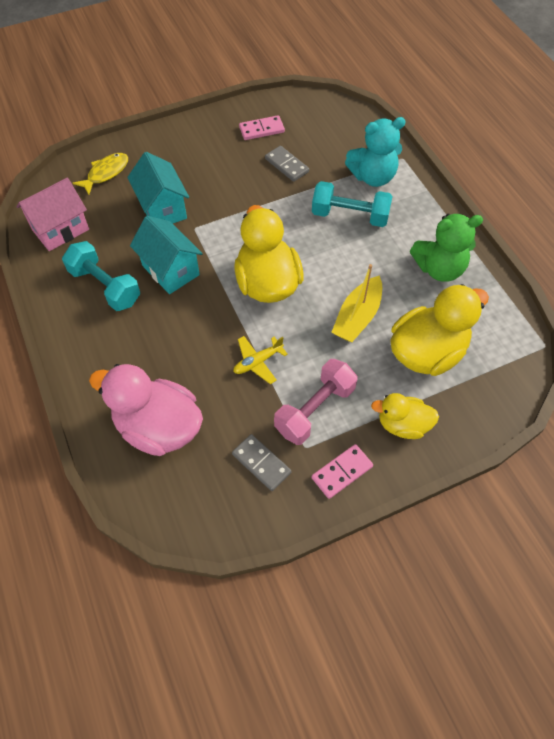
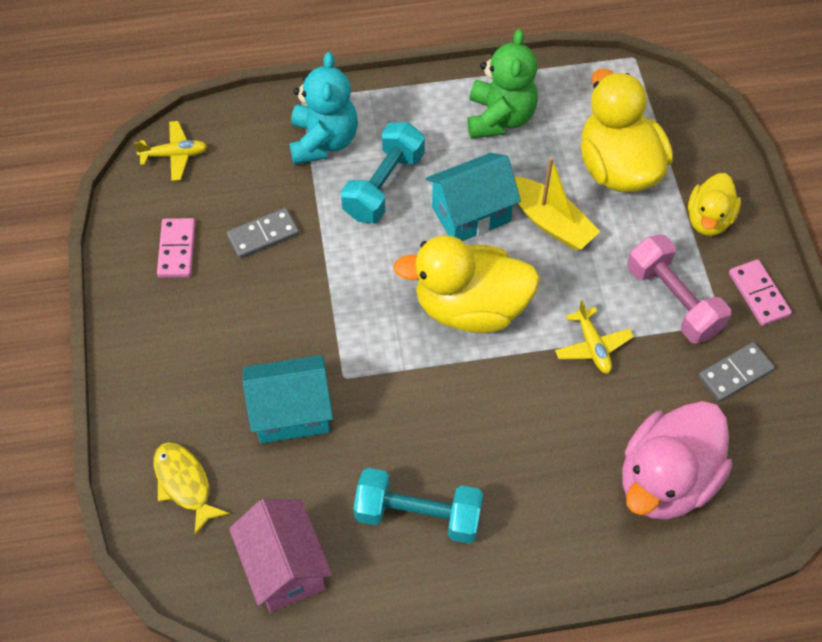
camera: 75 degrees left, 0 degrees up
turquoise dumbbell [62,241,140,311] -> turquoise dumbbell turned 45 degrees clockwise [353,468,483,544]
turquoise house [130,216,203,294] -> turquoise house moved to [426,153,521,241]
none -> yellow plane [134,121,208,181]

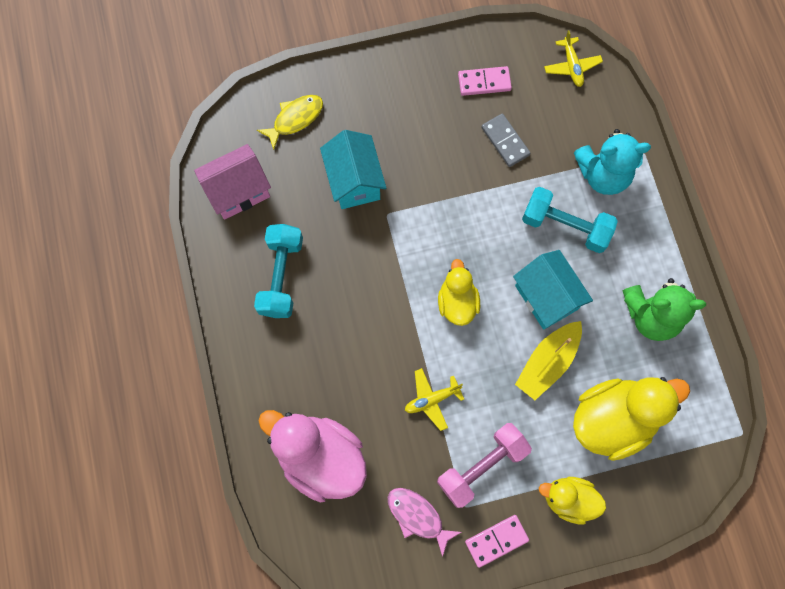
camera: 85 degrees right, 15 degrees up
yellow duck [393,235,540,333] -> yellow duck [438,259,480,326], size x0.58
grey domino [698,342,775,402] -> pink fish [388,488,461,557]

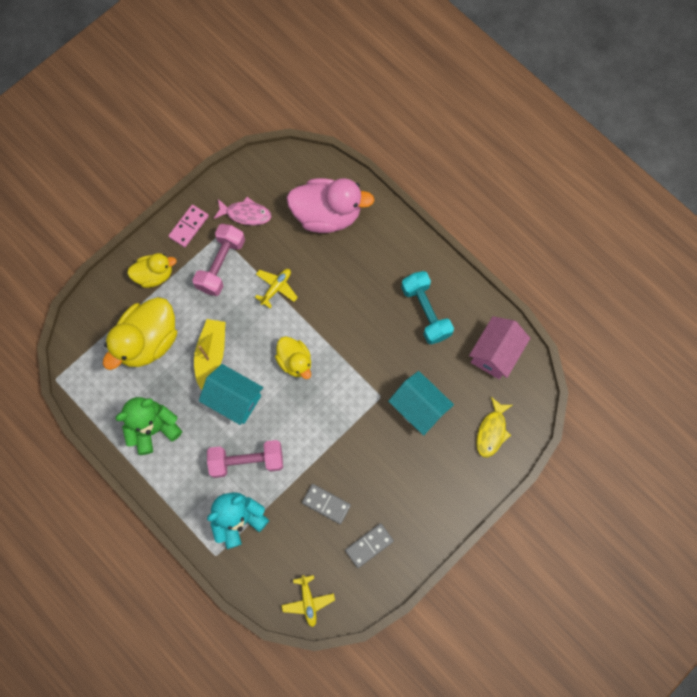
camera: 150 degrees right, 0 degrees up
pink domino [458,66,512,96] -> grey domino [345,523,394,568]
turquoise dumbbell [522,187,618,253] -> pink dumbbell [207,440,283,478]
yellow plane [544,30,603,87] -> yellow plane turned 150 degrees counterclockwise [281,575,335,627]

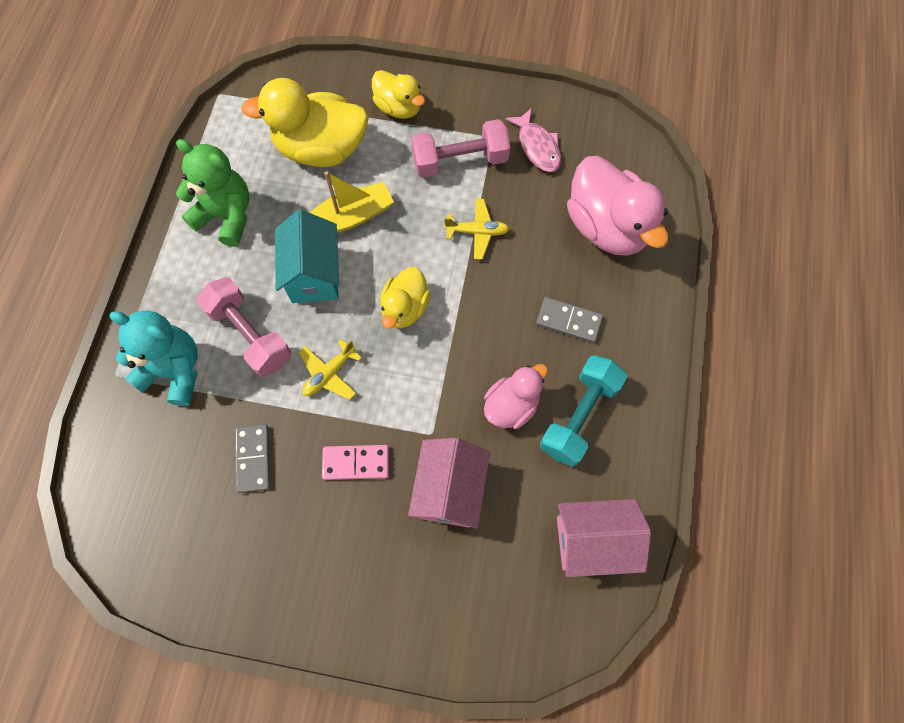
camera: 55 degrees right, 5 degrees down
pink domino [168,205,209,247] -> pink domino moved to [322,445,389,480]
yellow plane [281,575,335,627] -> yellow plane moved to [299,339,362,400]
grey domino [345,523,394,568] -> grey domino moved to [536,297,603,343]
turquoise house [388,371,454,436] -> pink house [408,438,490,529]
yellow fish [476,397,512,458] -> none
none -> pink duck [484,364,548,429]

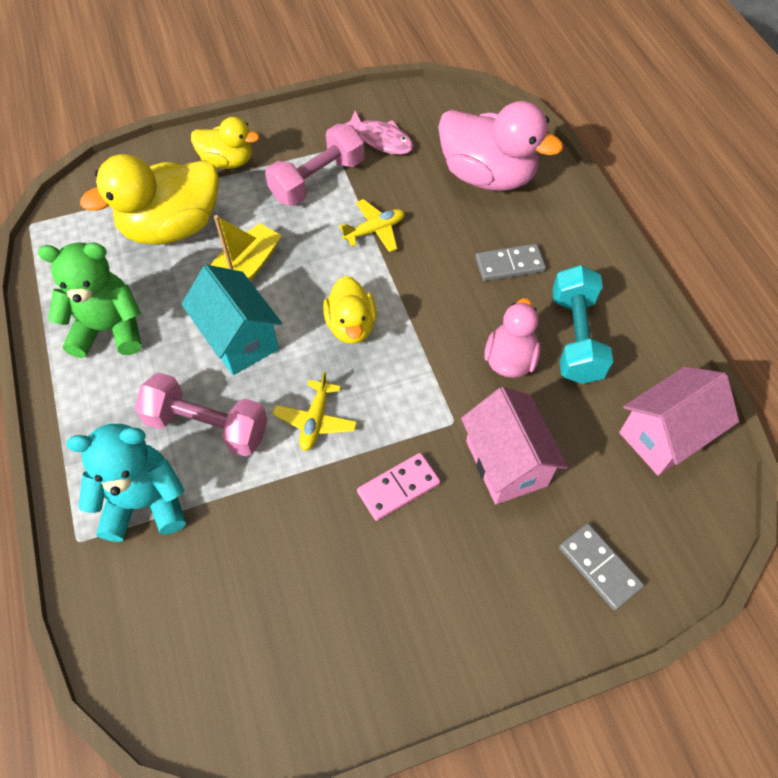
camera: 30 degrees left, 10 degrees down
grey domino [235,424,270,493] -> grey domino moved to [559,523,644,610]

